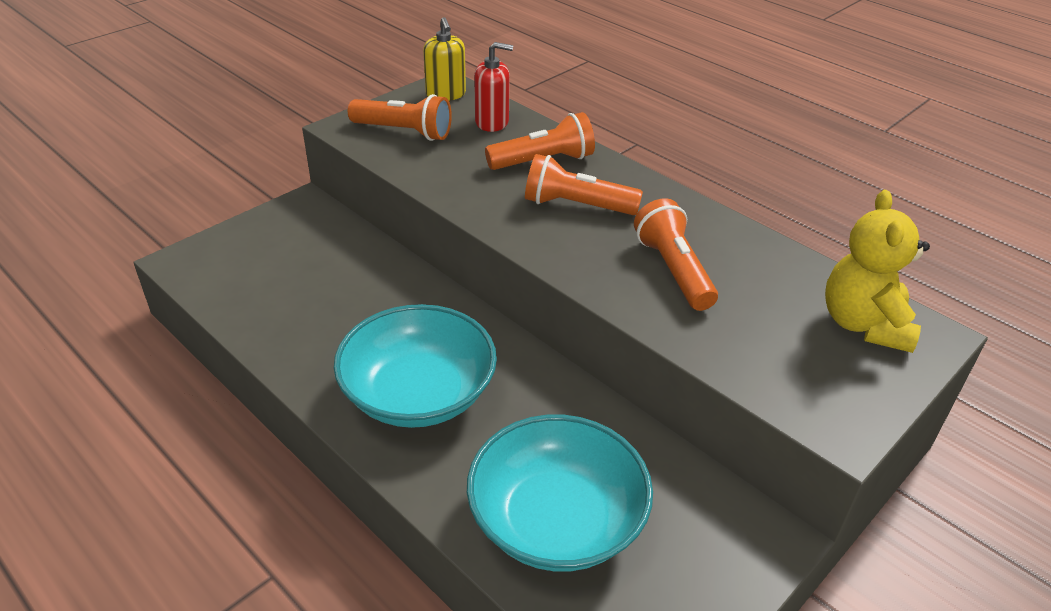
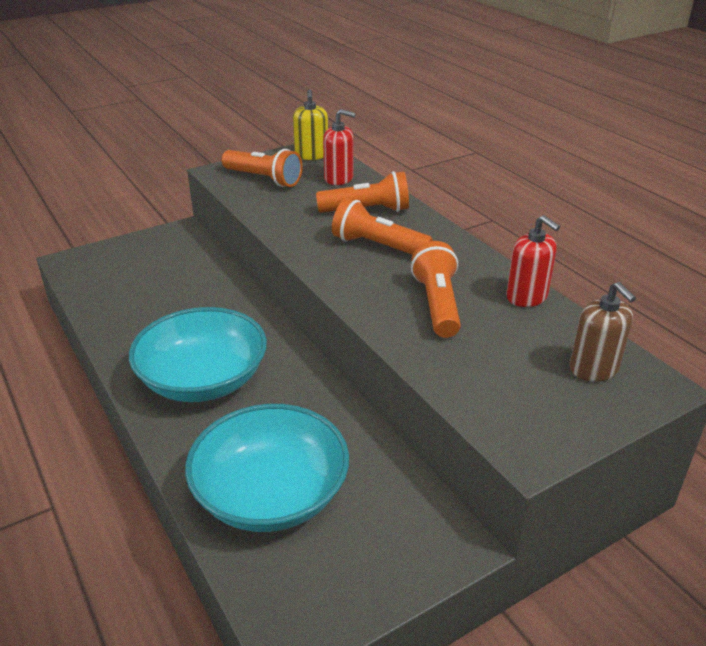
camera: 15 degrees right, 5 degrees down
yellow teddy bear [825,190,930,353] -> brown soap dispenser [570,282,636,382]
none -> red soap dispenser [506,215,560,307]

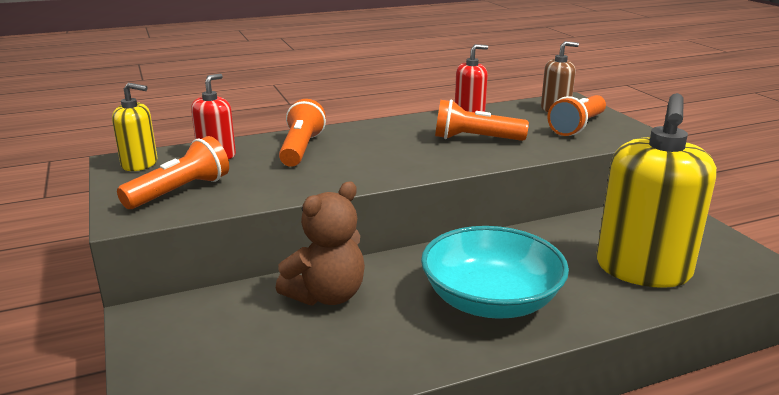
camera: 80 degrees left, 10 degrees down
turquoise bowl [185,404,349,532] -> yellow soap dispenser [596,93,717,288]
orange flashlight [332,198,433,255] -> orange flashlight moved to [547,95,606,136]
none -> brown teddy bear [276,182,365,306]

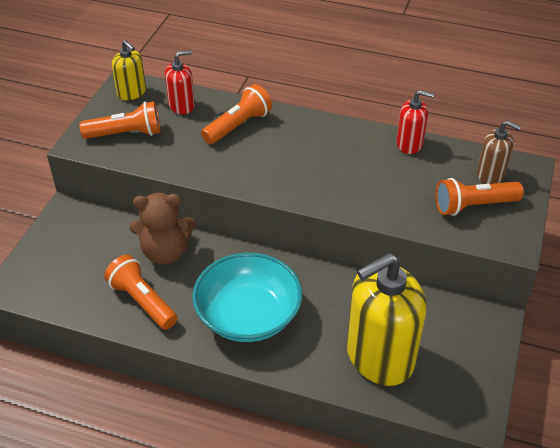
camera: 40 degrees right, 20 degrees up
orange flashlight [435,99,529,141] -> orange flashlight moved to [104,255,178,330]

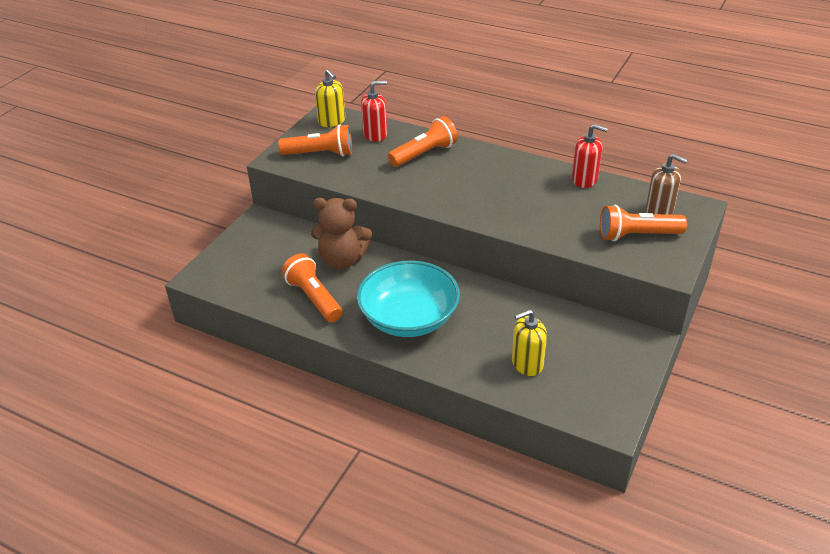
camera: 10 degrees right, 5 degrees down
yellow soap dispenser [347,253,427,386] -> yellow soap dispenser [512,309,547,376], size x0.50

